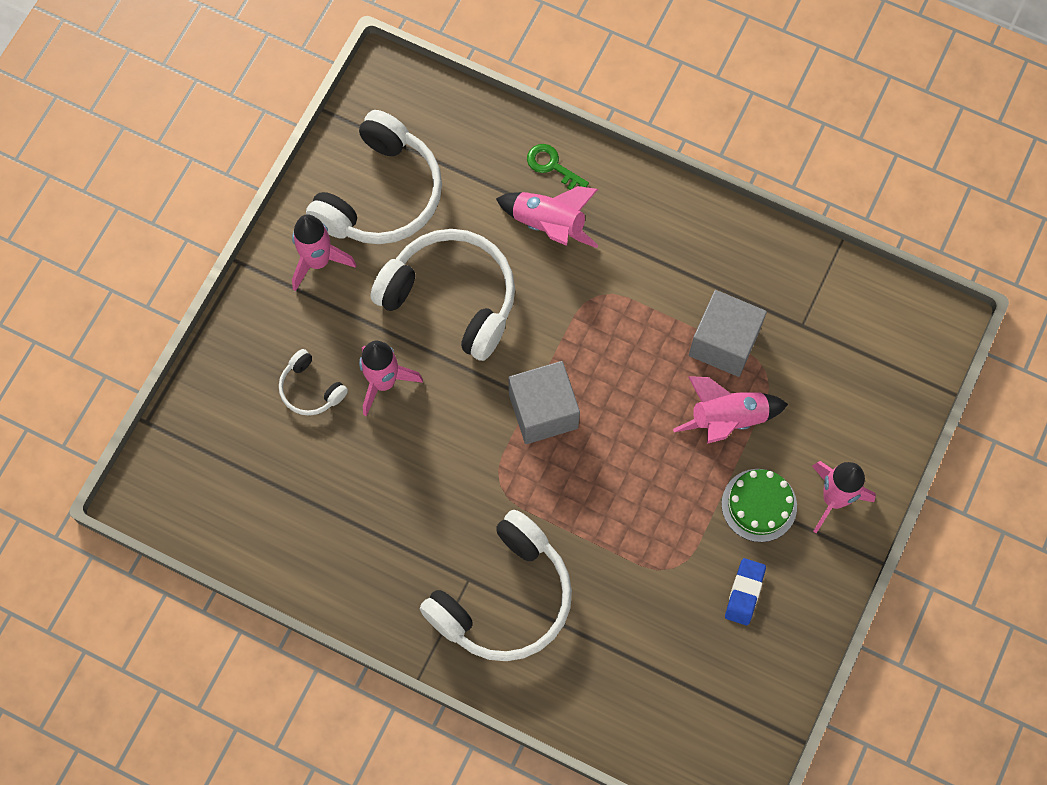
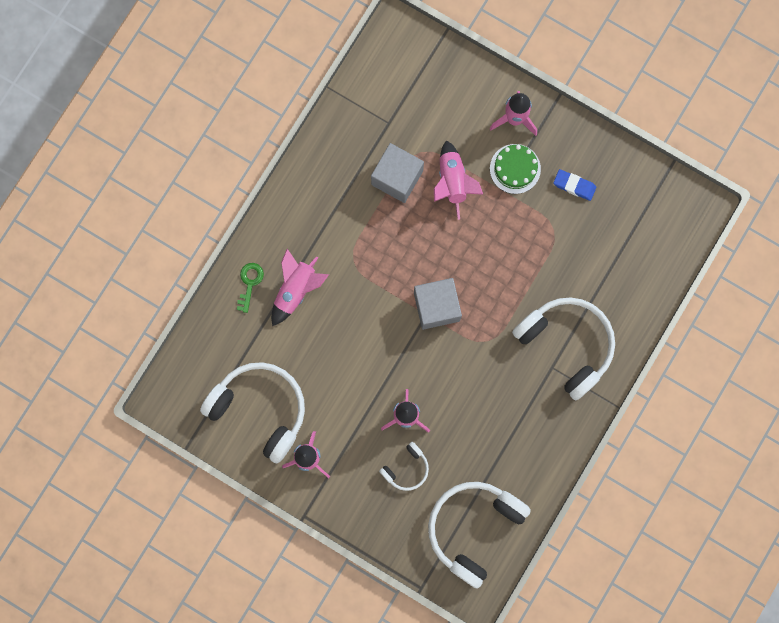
camera: 85 degrees left, 10 degrees up
white headphones [370,229,515,361] -> white headphones moved to [428,482,531,589]
green key [527,144,589,190] -> green key turned 150 degrees clockwise [237,263,264,313]

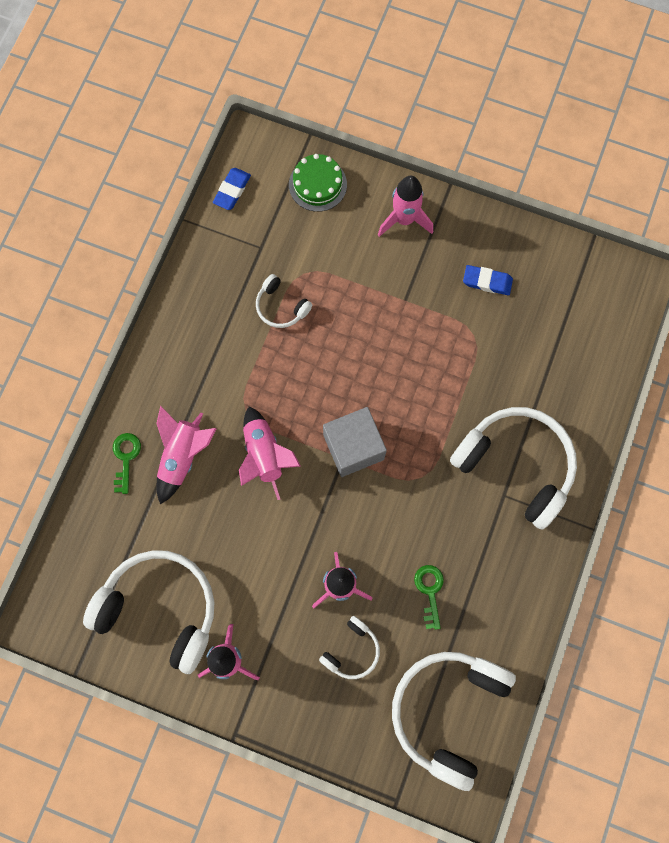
camera: 10 degrees left, 5 degrees down
grey cube [371,143,424,203] -> white headphones [256,274,312,328]
pink rocket [434,140,483,220] -> pink rocket moved to [239,407,301,500]
green cake [490,144,541,194] -> green cake moved to [289,154,347,212]
none -> blue eraser [213,168,251,210]
none -> green key [414,565,444,630]

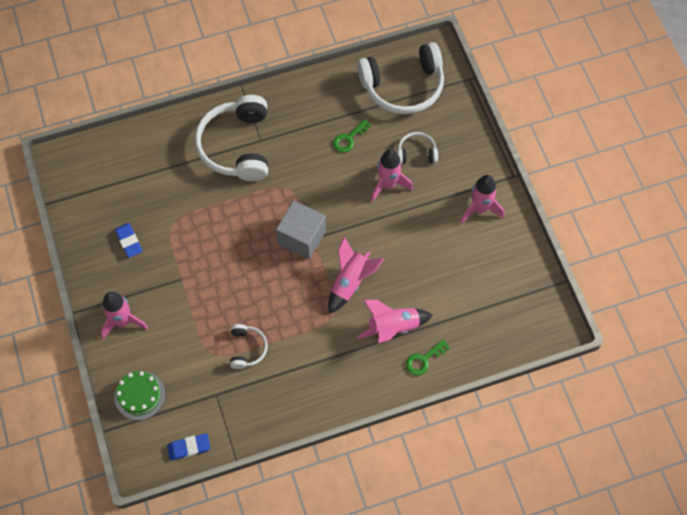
camera: 130 degrees left, 10 degrees down
white headphones [83,550,214,674] -> none

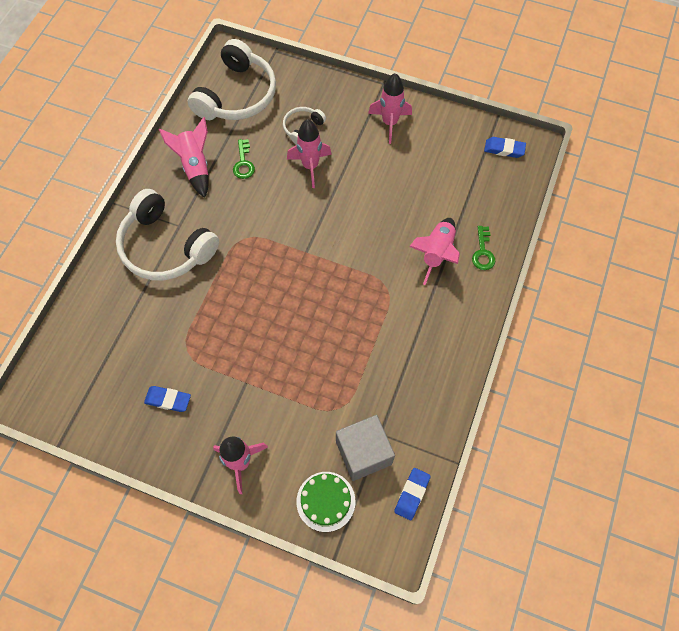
camera: 50 degrees left, 0 degrees up
white headphones [230,324,268,369] -> none
grey cube [276,201,326,259] -> grey cube moved to [336,415,395,481]
pink rocket [328,237,384,314] -> pink rocket moved to [159,117,209,198]
none -> blue eraser [484,137,526,158]

